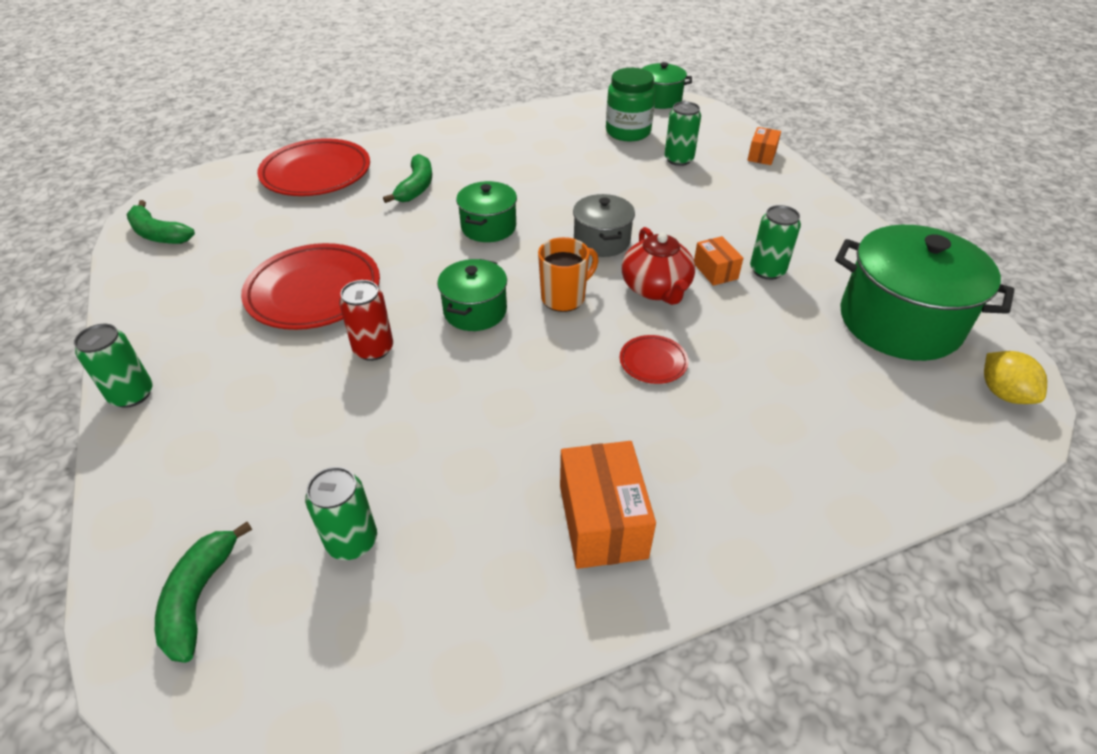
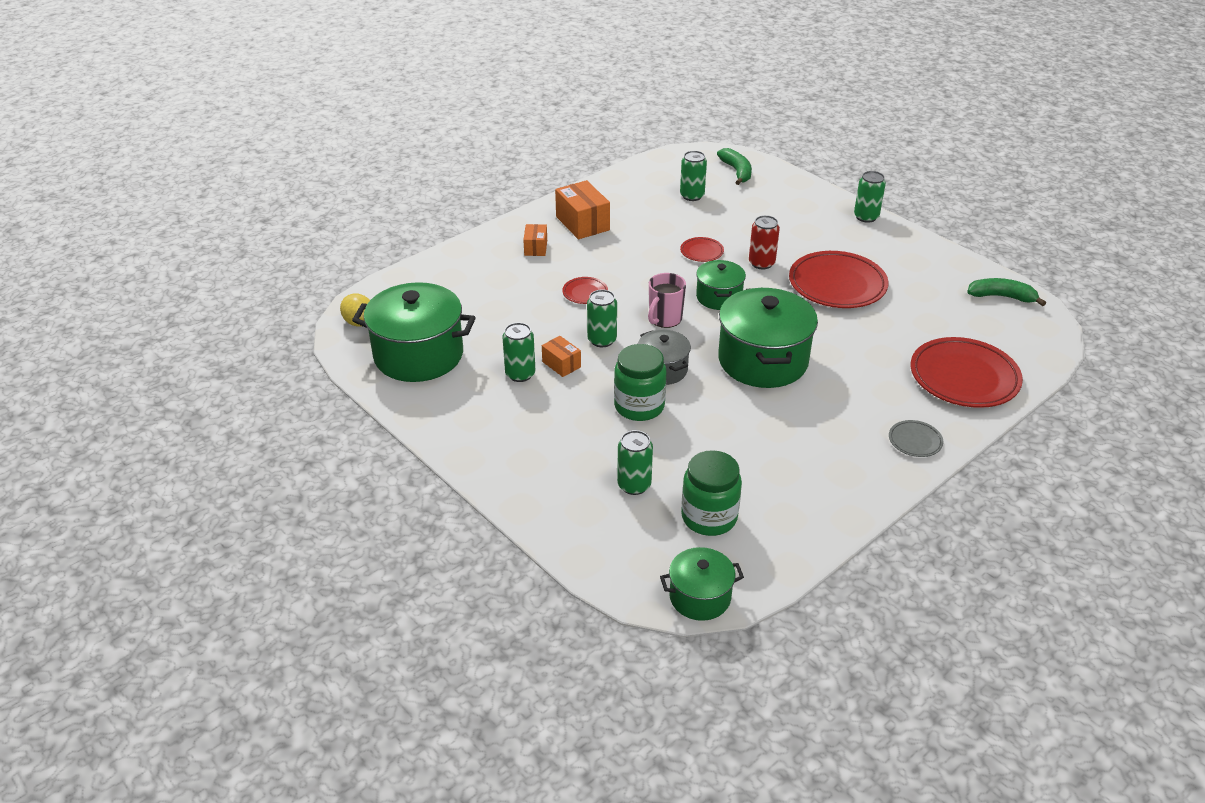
camera: 160 degrees right, 5 degrees down
green banana [383,154,432,203] -> none
green pot [456,181,517,242] -> green pot [718,288,818,388], size x1.83
orange mug [538,237,599,312] -> pink mug [648,273,686,328]
red teapot [622,227,695,305] -> green can [587,290,617,347]
orange box [747,127,781,165] -> orange box moved to [523,224,547,256]
none -> green jar [614,344,666,421]
none -> red plate [680,237,724,262]
none -> grey plate [889,420,943,457]

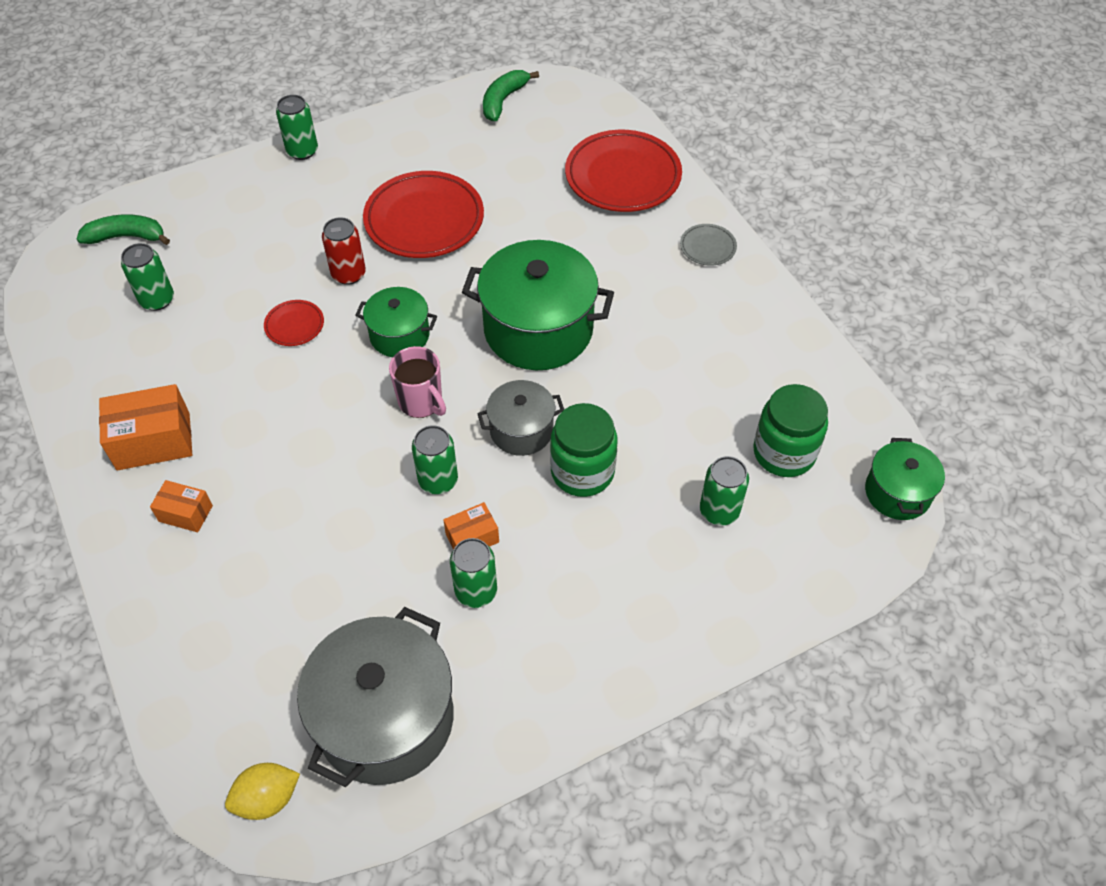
camera: 75 degrees left, 15 degrees up
green pot [352,282,476,382] -> grey pot [297,607,454,788]
red plate [562,277,608,304] -> none

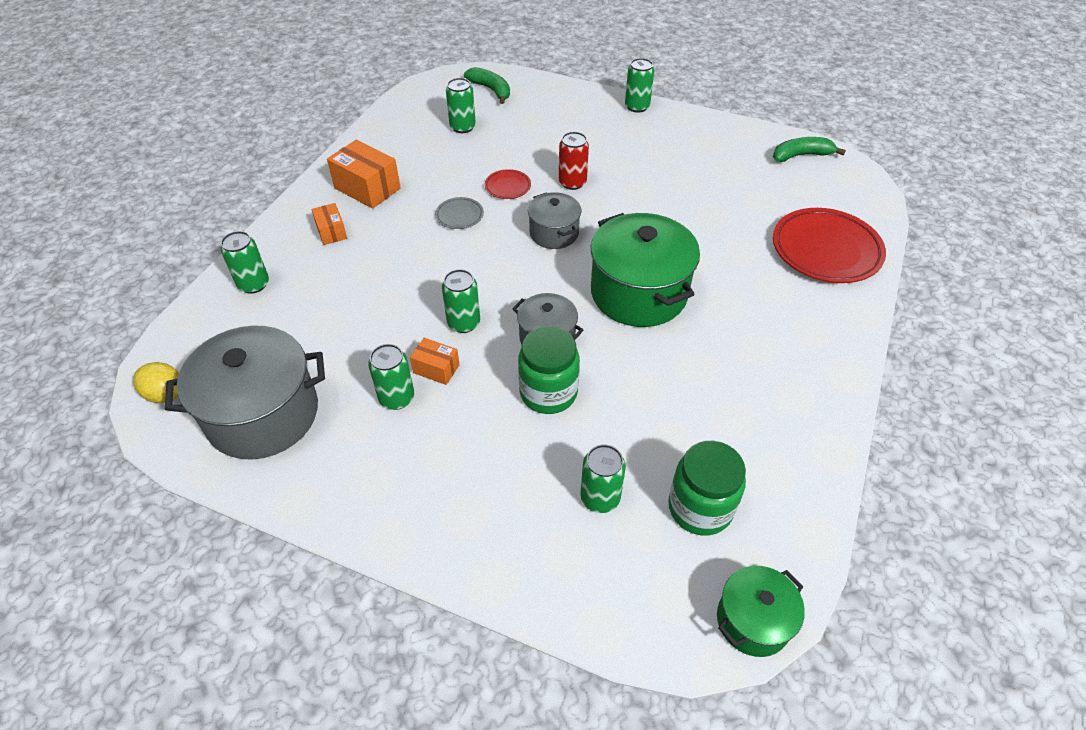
camera: 50 degrees right, 5 degrees down
green pot [356,287,437,357] -> grey pot [528,192,581,249]
red plate [363,171,484,258] -> none
pink mug [389,346,446,418] -> none
grey plate [680,224,737,266] -> grey plate moved to [435,197,484,229]
none -> green can [221,231,269,294]

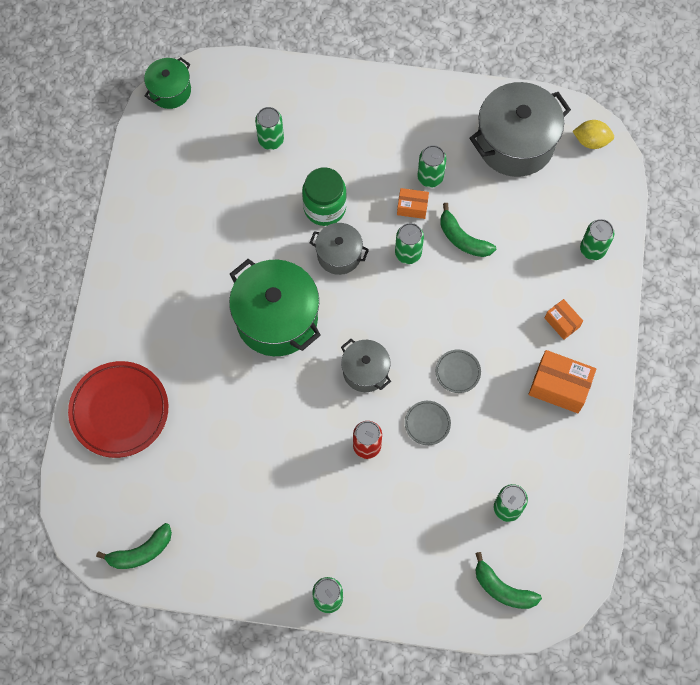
camera: 165 degrees right, 20 degrees up
red plate [485,169,531,199] -> grey plate [405,401,451,445]
green jar [668,441,746,536] -> none
none -> green banana [440,203,496,257]

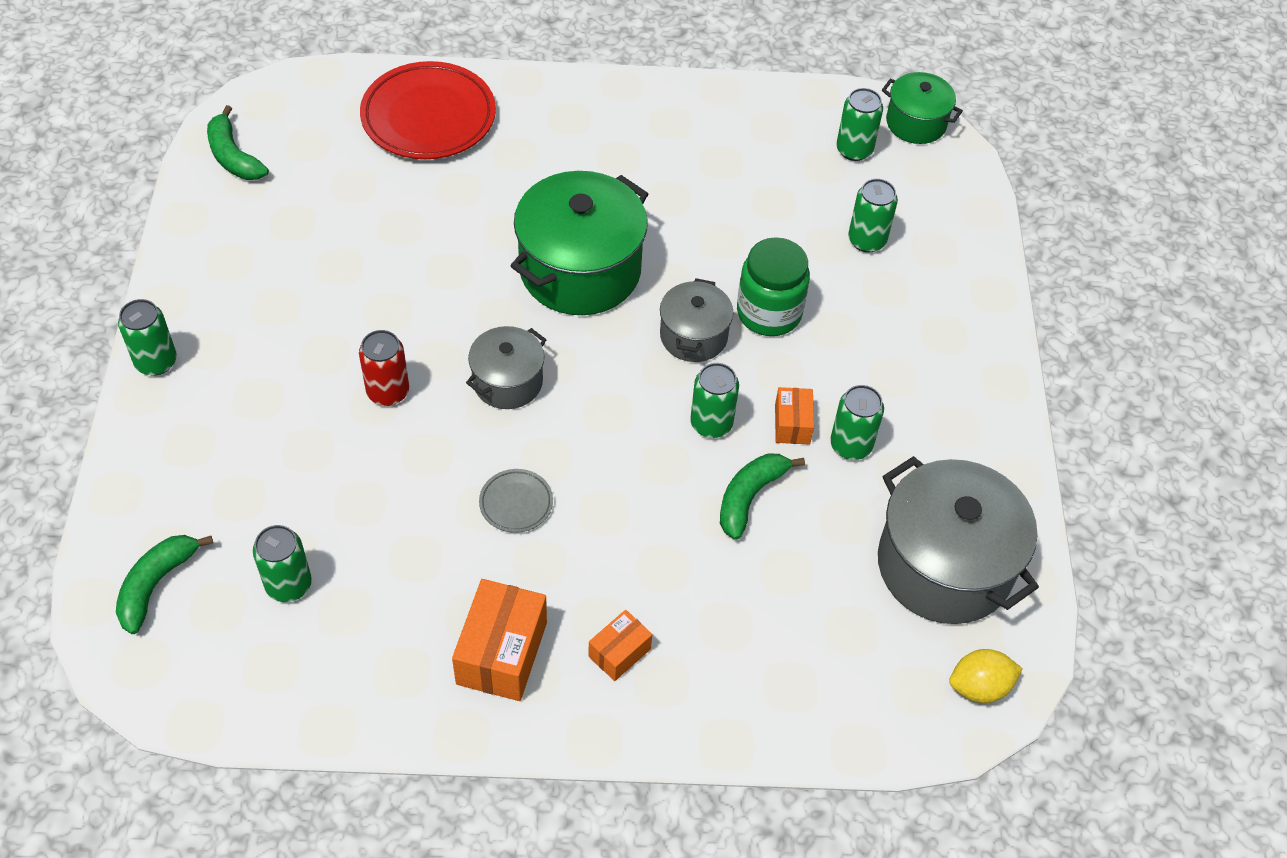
camera: 80 degrees right, 15 degrees down
grey plate [405,401,451,445] -> none
yellow lemon [572,120,614,149] -> yellow lemon turned 75 degrees clockwise [949,649,1023,703]
green can [580,219,614,260] -> green can moved to [836,88,883,161]

